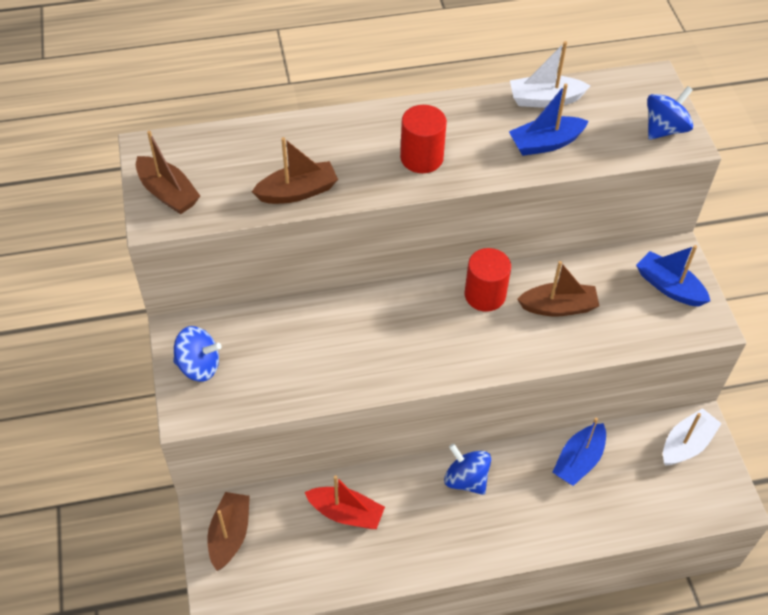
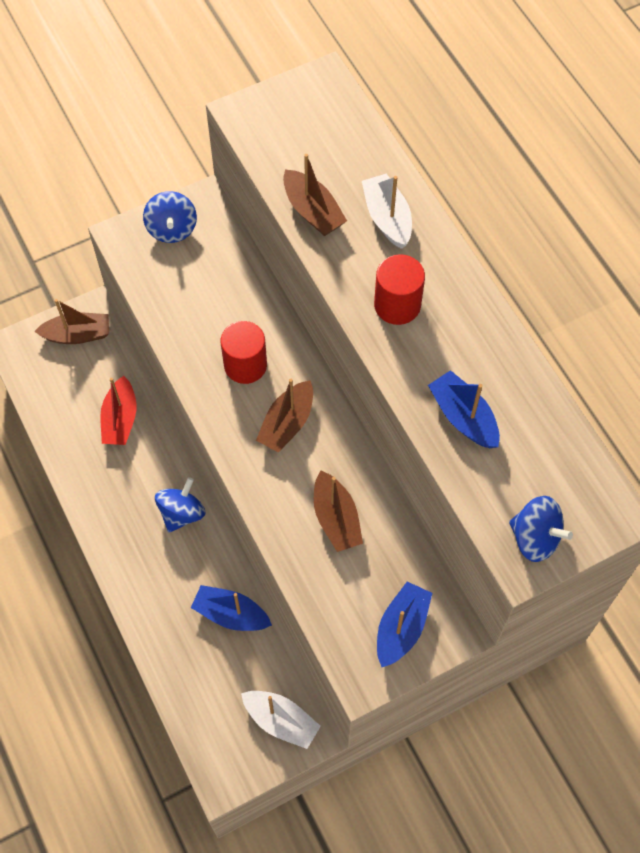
camera: 75 degrees right, 10 degrees up
brown boat [136,131,200,214] -> brown boat moved to [256,379,313,453]
red cylinder [465,248,511,312] -> red cylinder moved to [221,321,267,384]
white boat [510,41,590,108] -> white boat moved to [362,174,412,249]

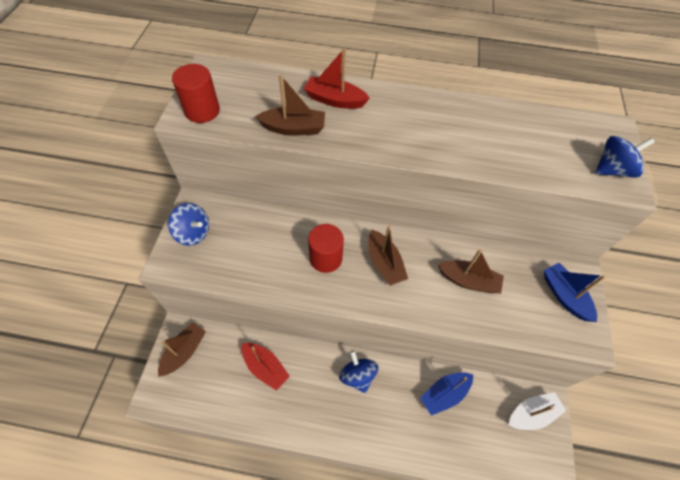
camera: 55 degrees left, 5 degrees down
white boat [362,174,412,249] -> red boat [304,48,369,109]
red cylinder [374,254,425,325] -> red cylinder moved to [172,64,220,123]
blue boat [428,370,500,448] -> none

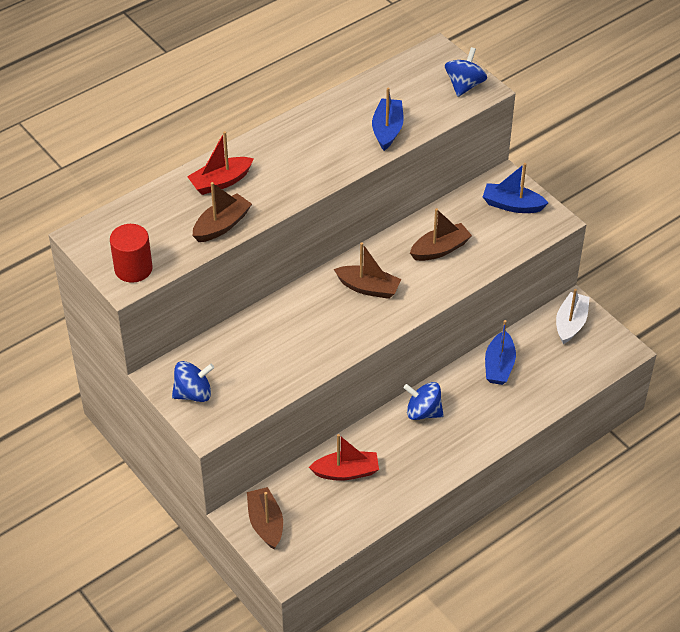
camera: 45 degrees left, 10 degrees down
red cylinder [308,224,344,273] -> none
none -> blue boat [372,88,404,151]

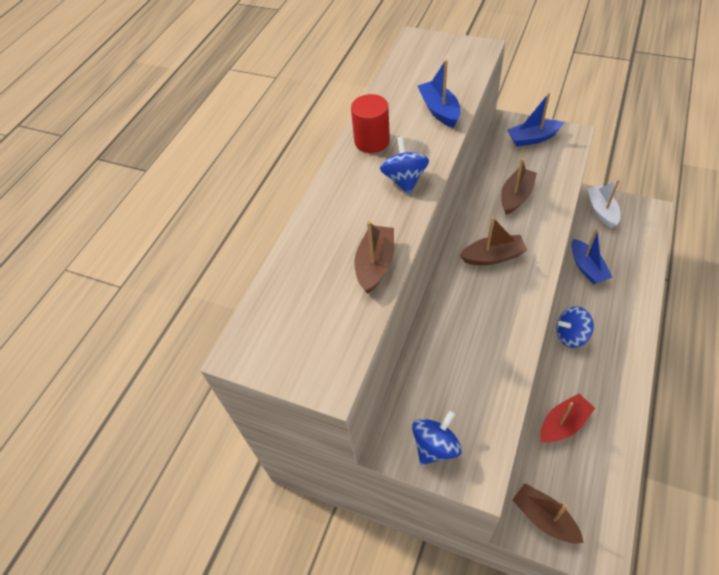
camera: 25 degrees left, 5 degrees up
red cylinder [110,224,153,283] -> red cylinder moved to [351,94,390,153]
red boat [187,131,254,195] -> none
blue spinning top [445,47,487,97] -> blue spinning top moved to [380,136,429,194]

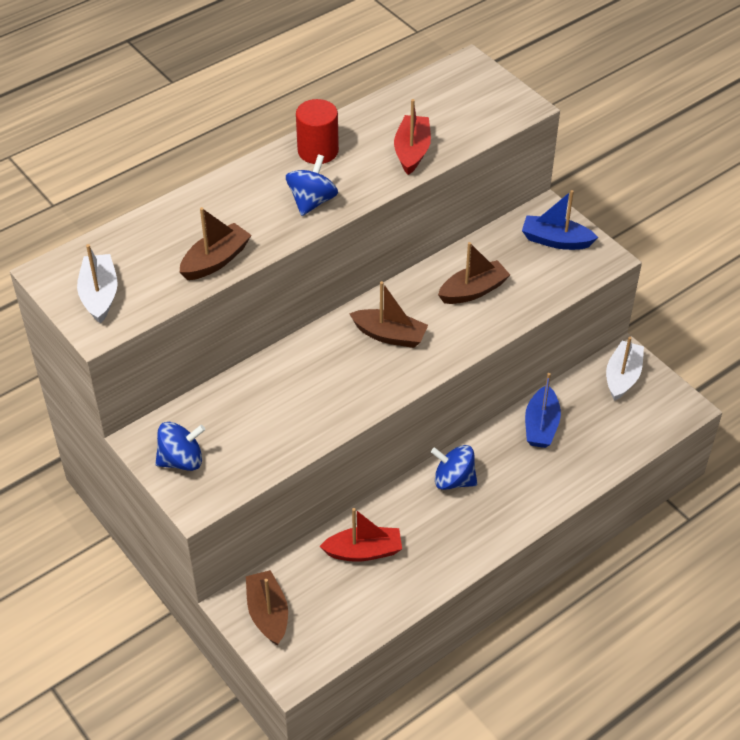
camera: 25 degrees right, 5 degrees down
blue boat [418,59,460,128] -> red boat [394,99,431,175]
none -> white boat [77,244,118,324]

